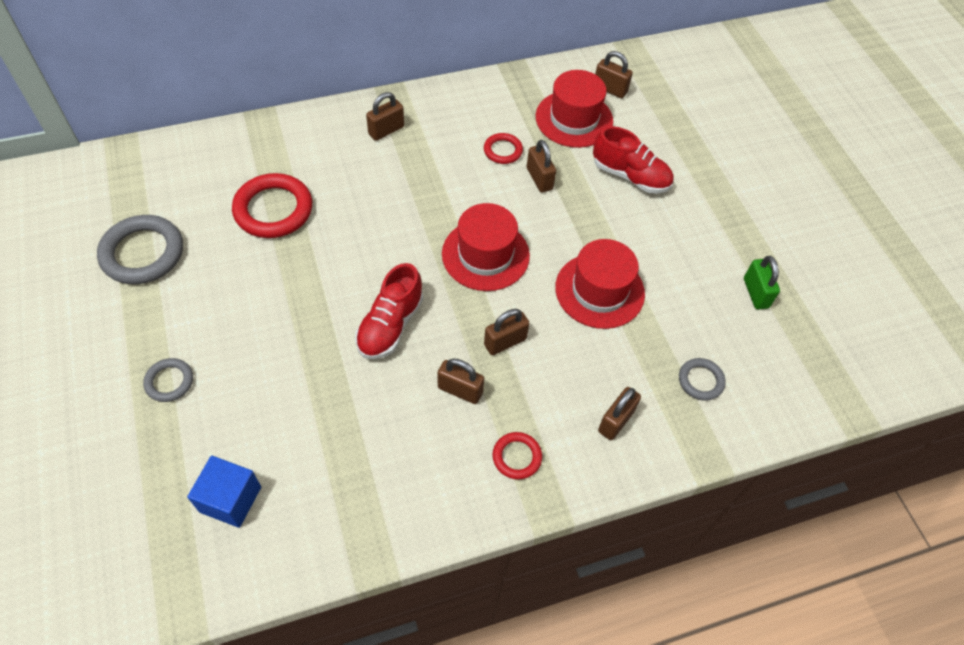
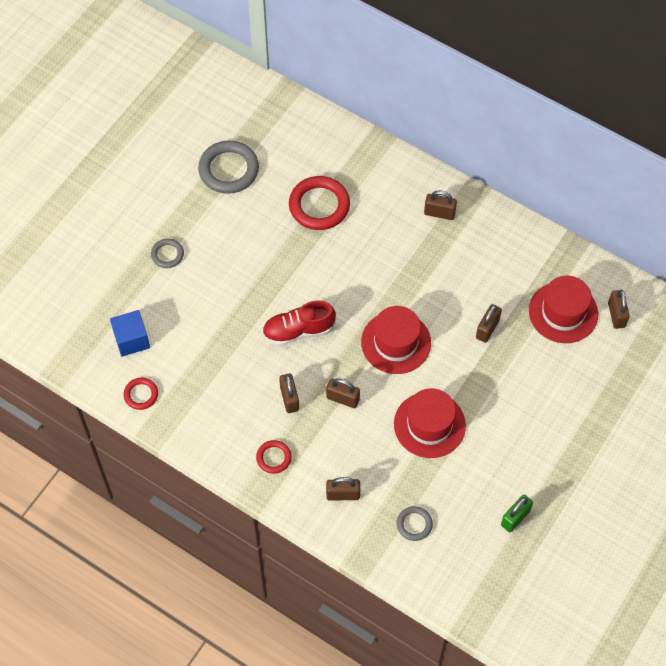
camera: 55 degrees right, 5 degrees up
red ring [484,133,523,164] -> red ring moved to [124,378,158,410]
red shoe [593,126,674,193] -> none

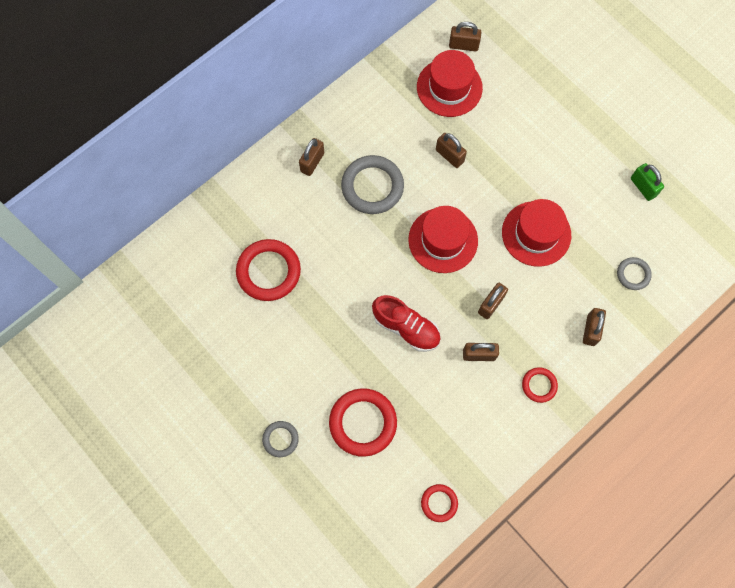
camera: 75 degrees left, 10 degrees up
blue cube [110,310,150,357] -> none
grey ring [198,140,259,194] -> grey ring moved to [341,155,404,214]
red shoe [262,300,336,346] -> red shoe turned 60 degrees counterclockwise [372,295,441,352]
none -> red ring [329,388,397,457]

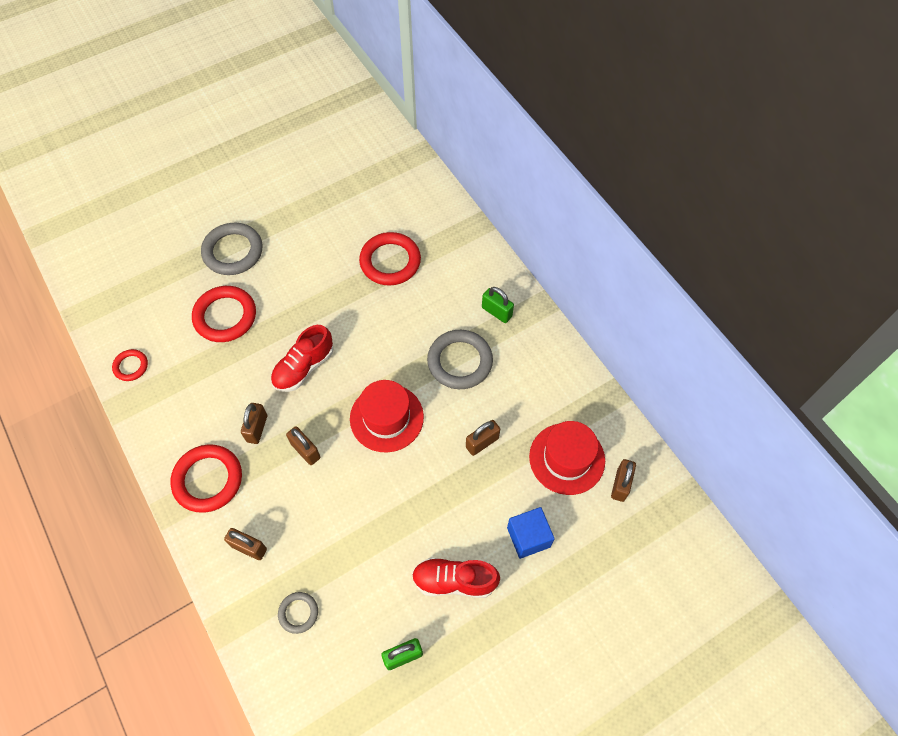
camera: 100 degrees right, 10 degrees down
grey ring [262,421,299,457] -> grey ring [201,223,263,275], size x1.88
brown padlock [299,138,324,176] -> green padlock [482,287,514,323]
red hat [502,199,571,267] -> none
red ring [522,367,558,403] -> red ring [171,444,242,513], size x1.88
none -> red shoe [412,558,500,598]
none -> blue cube [507,507,555,559]

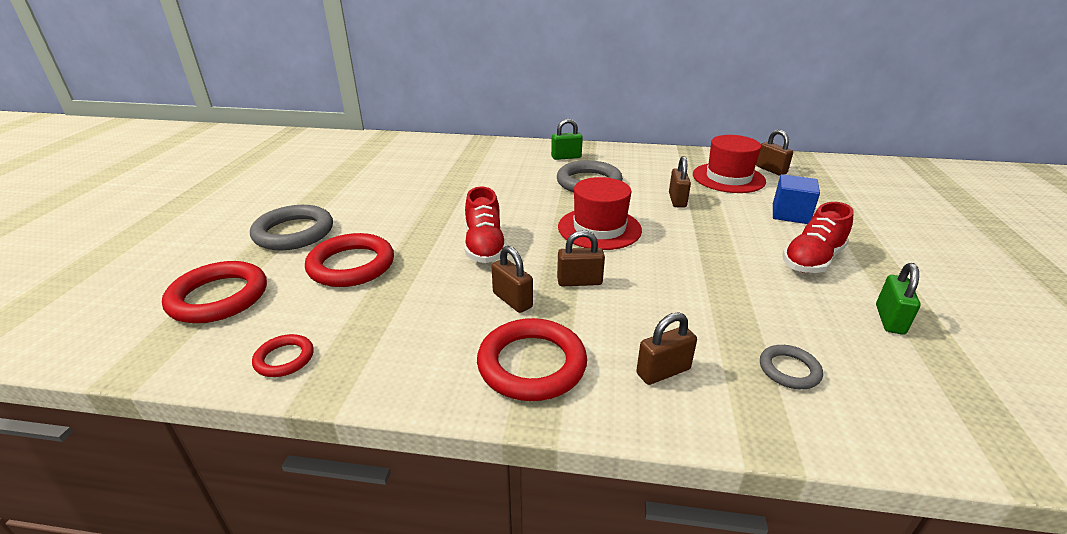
camera: 50 degrees left, 30 degrees down
red ring [359,232,421,286] -> red ring moved to [162,261,267,323]

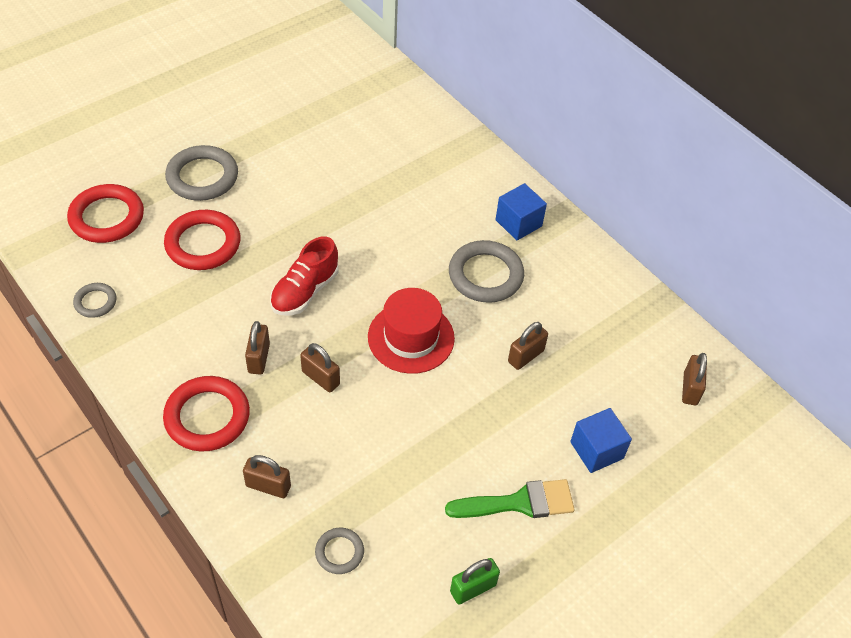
camera: 40 degrees right, 20 degrees up
red ring [252,334,314,377] -> grey ring [73,283,116,318]
green padlock [551,119,583,160] -> blue cube [496,183,547,240]
red hat [693,135,766,193] -> none
red shoe [782,202,854,273] -> green brush [445,479,575,518]

